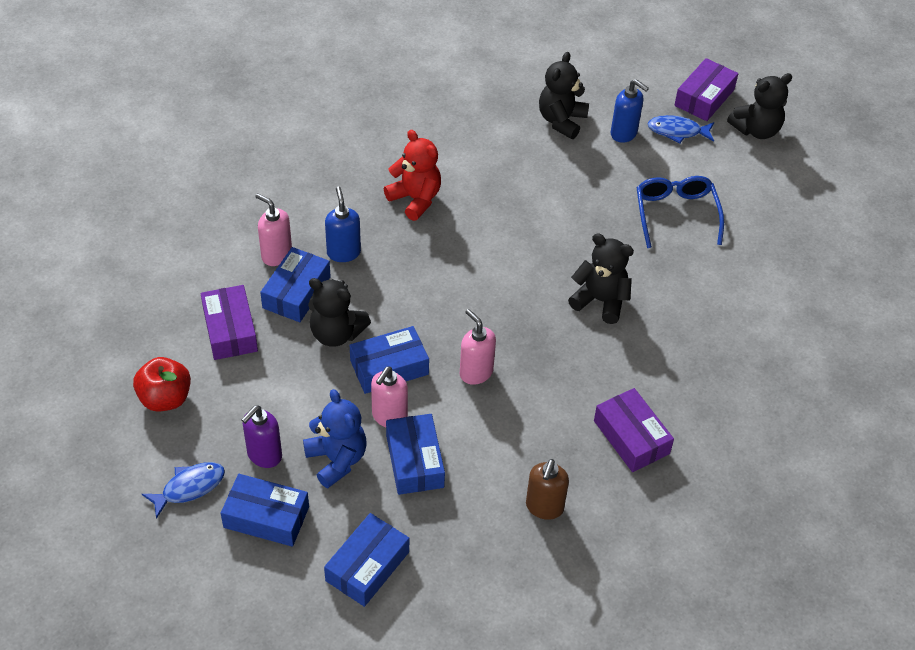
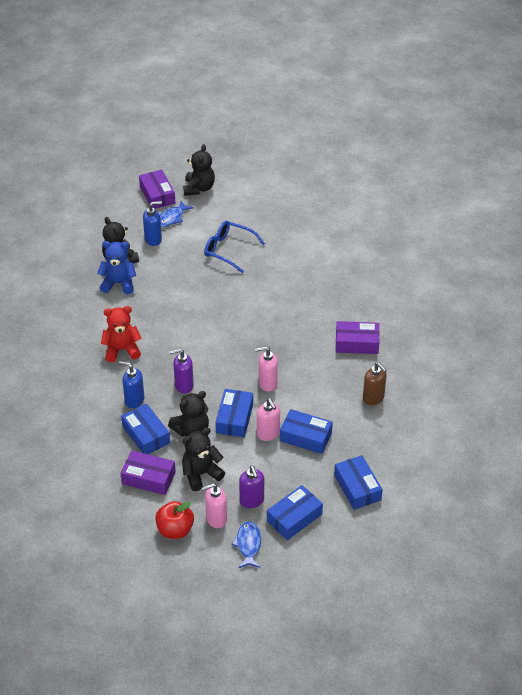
camera: 55 degrees left, 5 degrees down
pink soap dispenser [255,193,292,266] -> pink soap dispenser moved to [201,483,227,528]
blue teddy bear [303,389,366,488] -> blue teddy bear moved to [97,241,136,294]
black teddy bear [568,233,634,324] -> black teddy bear moved to [182,427,225,491]
none -> purple soap dispenser [169,349,194,394]

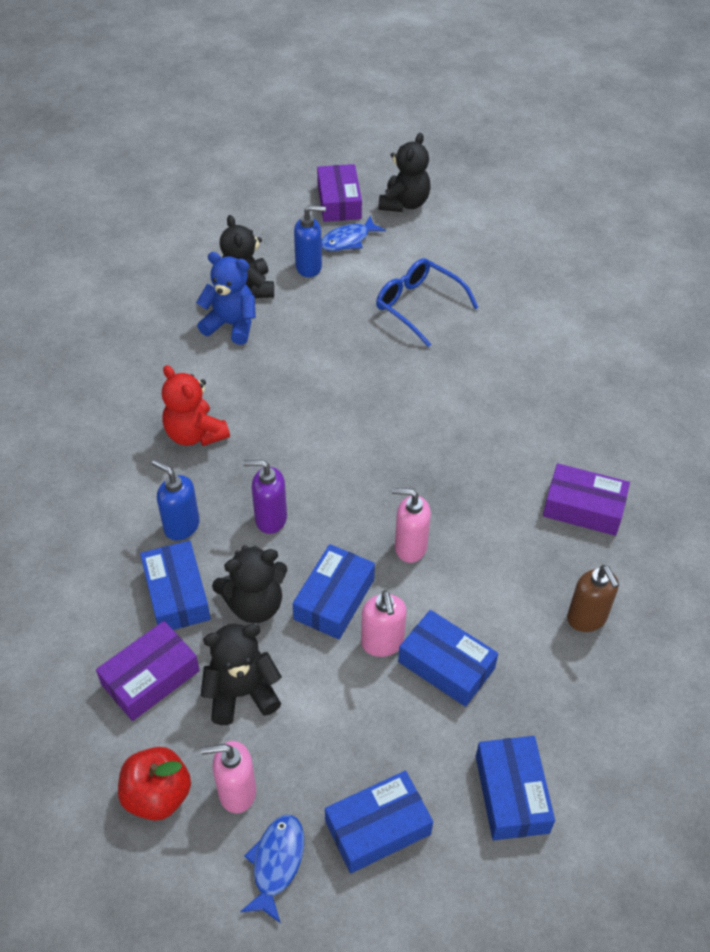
camera: 15 degrees right, 5 degrees up
red teddy bear [101,306,142,362] -> red teddy bear turned 135 degrees counterclockwise [162,365,230,446]
purple box [120,450,176,495] -> purple box turned 75 degrees counterclockwise [96,621,200,721]
purple soap dispenser [239,466,264,508] -> none

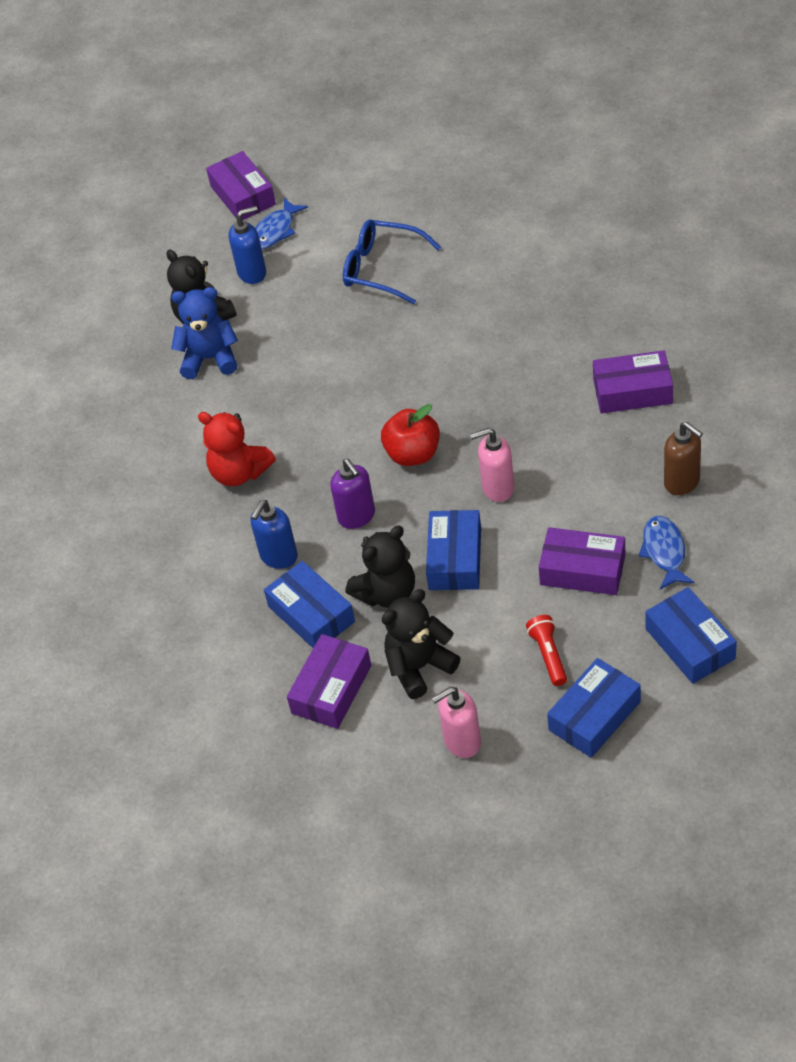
camera: 15 degrees left, 0 degrees up
red apple [118,747,191,821] -> red apple moved to [381,404,440,466]
blue soap dispenser [152,460,200,541] -> blue soap dispenser turned 75 degrees counterclockwise [251,500,298,569]
blue fish [240,815,304,923] -> blue fish moved to [638,516,694,590]
purple soap dispenser [243,460,287,534] -> purple soap dispenser turned 105 degrees counterclockwise [330,459,375,529]
pink soap dispenser [361,590,407,657] -> none
black teddy bear [378,133,431,212] -> none
blue box [398,610,498,707] -> purple box [539,527,625,595]
none -> red flashlight [526,615,567,686]

